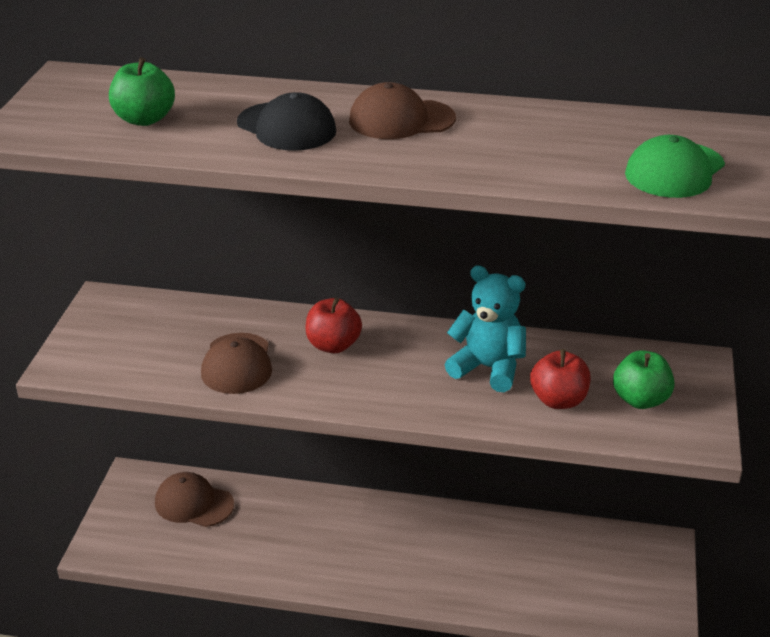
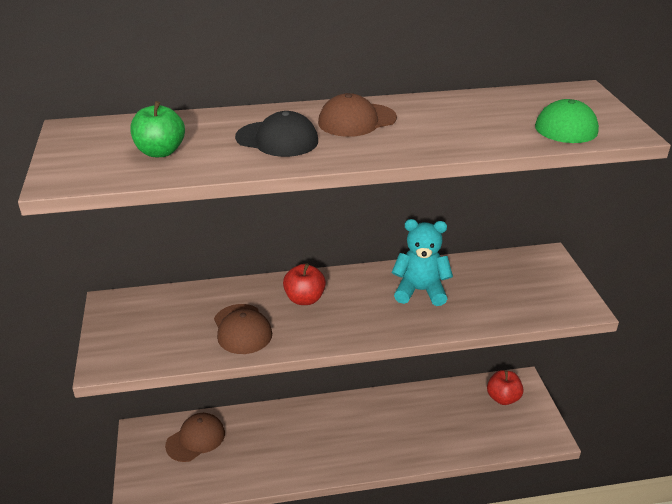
camera: 20 degrees left, 0 degrees up
brown cap [155,472,234,527] -> brown cap turned 135 degrees clockwise [165,413,225,462]
red apple [530,349,591,409] -> red apple moved to [487,370,523,405]
green apple [613,350,675,409] -> none

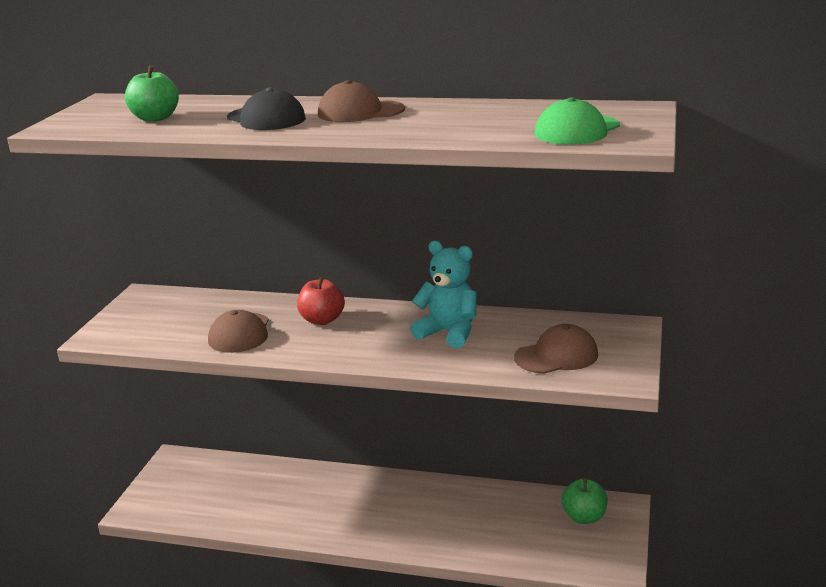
camera: 25 degrees right, 10 degrees down
brown cap [165,413,225,462] -> brown cap moved to [514,324,598,374]
red apple [487,370,523,405] -> green apple [561,477,608,524]

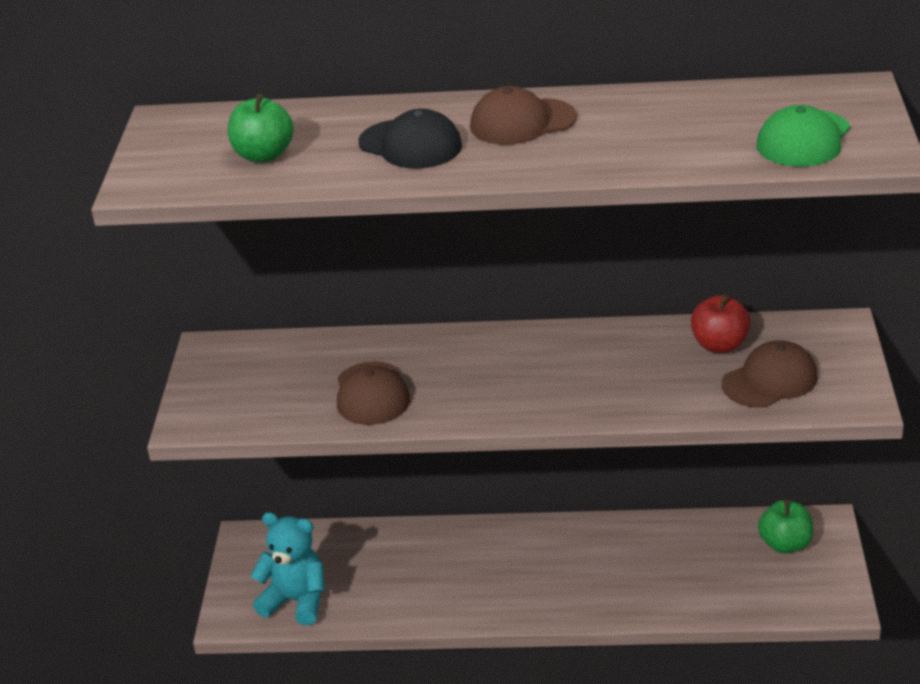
camera: 10 degrees left, 10 degrees up
red apple [297,276,345,325] -> red apple moved to [691,294,751,353]
turquoise teddy bear [410,241,477,348] -> turquoise teddy bear moved to [251,512,325,625]

